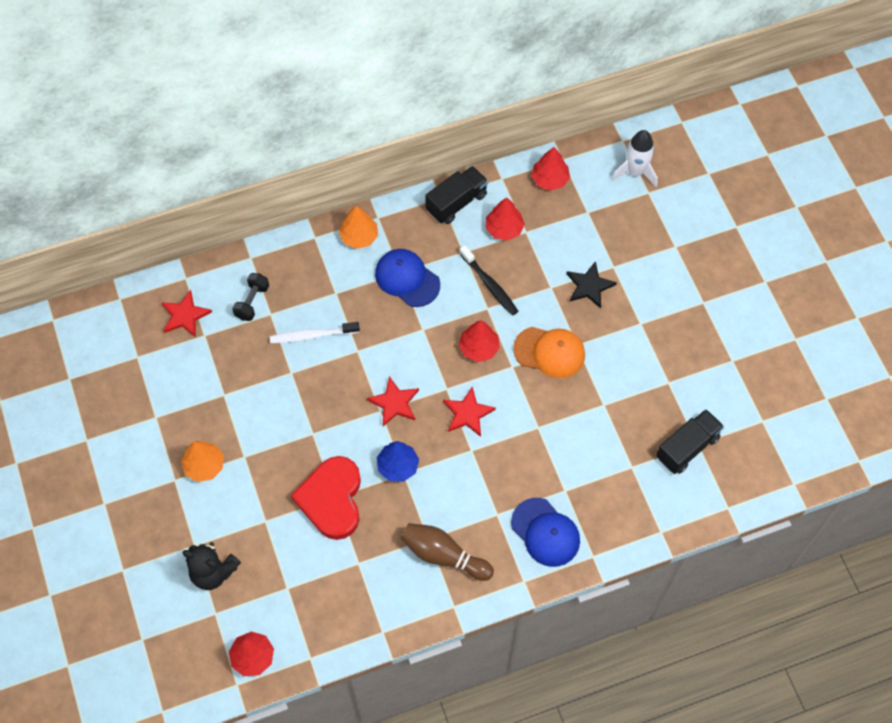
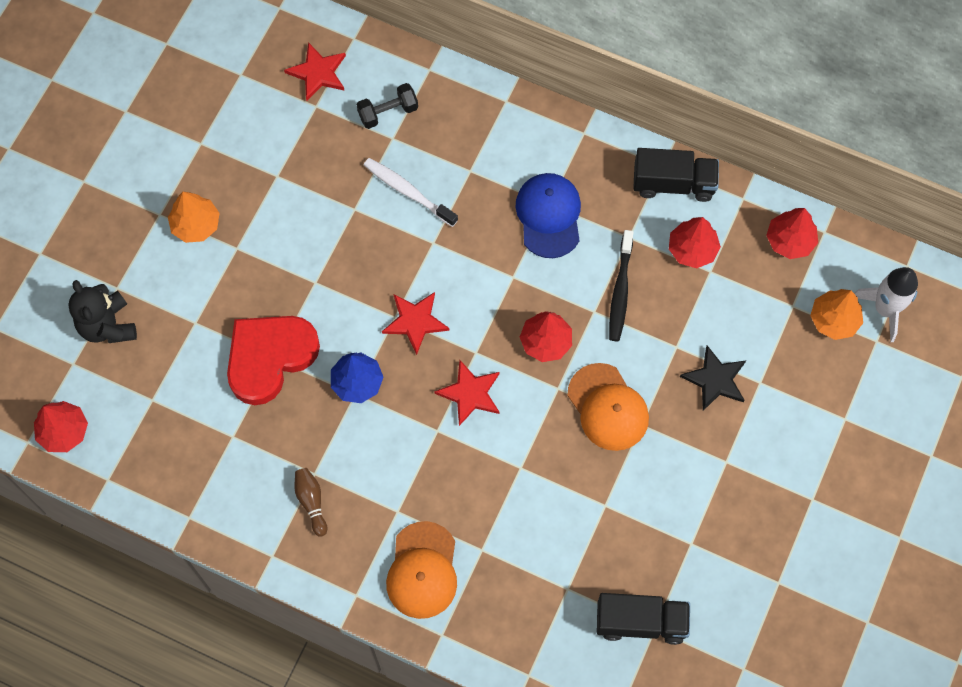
camera: 45 degrees right, 5 degrees up
orange tree [339,206,378,249] -> orange tree moved to [810,289,863,340]
brown bowling pin [401,523,494,581] -> brown bowling pin [295,468,327,537], size x0.57
blue cap [511,498,580,567] -> orange cap [386,521,457,619]

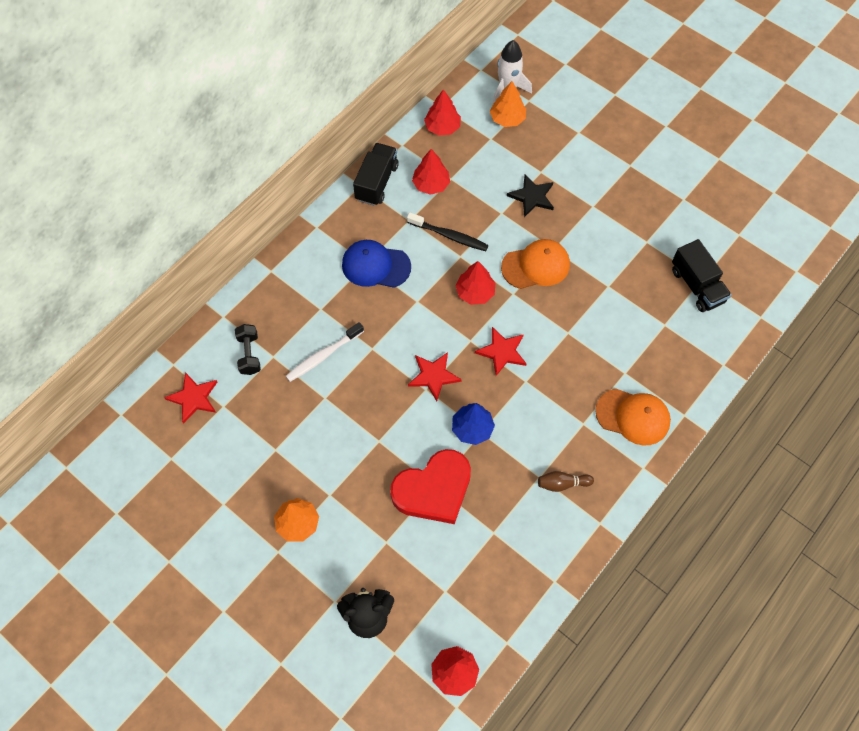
camera: 75 degrees left, 5 degrees down
red heart [227,316,320,405] -> red heart turned 90 degrees counterclockwise [390,449,471,524]
black truck [596,593,690,645] -> black truck turned 135 degrees clockwise [672,239,731,312]

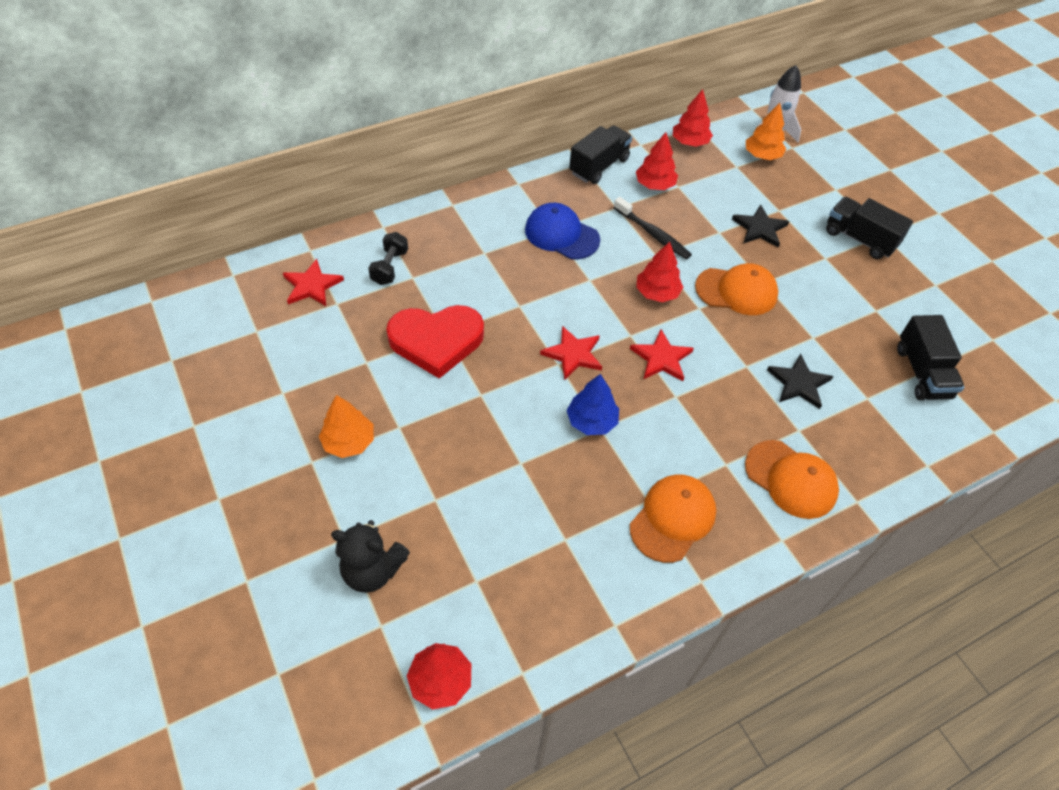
camera: 20 degrees right, 10 degrees down
white toothbrush [286,322,364,382] -> none
red heart [390,449,471,524] -> red heart moved to [386,305,484,379]
brown bowling pin [538,471,594,492] -> orange cap [630,475,716,563]
none -> black star [767,353,833,409]
none -> black truck [826,197,913,259]

